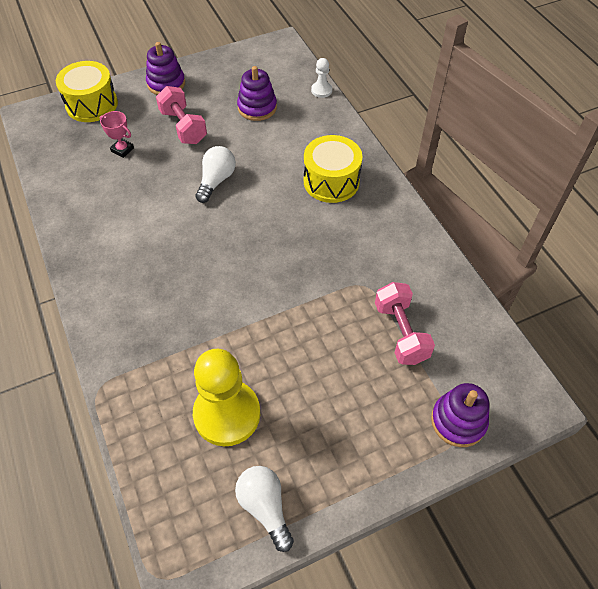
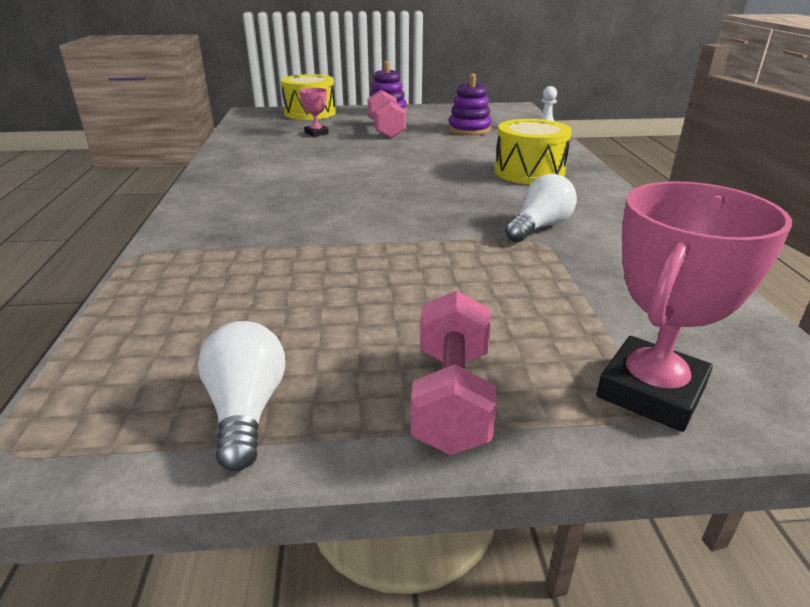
camera: 20 degrees right, 25 degrees down
yellow pawn [193,349,260,446] -> none
white light bulb [195,146,236,203] -> white light bulb moved to [505,174,577,242]
pink dumbbell [375,282,435,365] -> pink dumbbell moved to [411,290,497,455]
purple stacking toy [431,383,489,447] -> pink trophy [596,181,792,432]

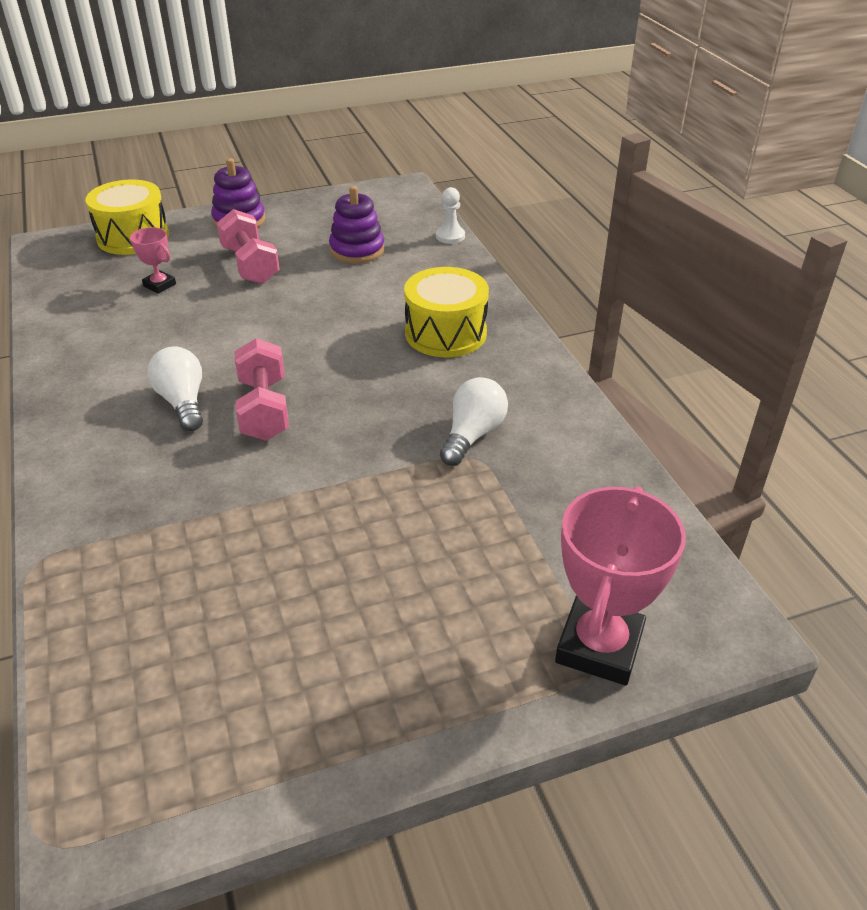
camera: 15 degrees left, 10 degrees up
white light bulb [198,321,285,471] -> white light bulb moved to [147,346,203,431]
pink dumbbell [411,290,497,455] -> pink dumbbell moved to [235,338,289,441]

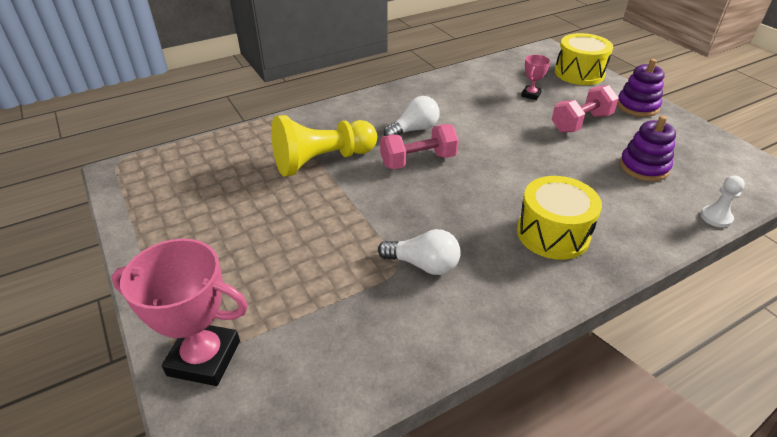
camera: 80 degrees right, 0 degrees up
none -> yellow pawn [271,115,377,177]

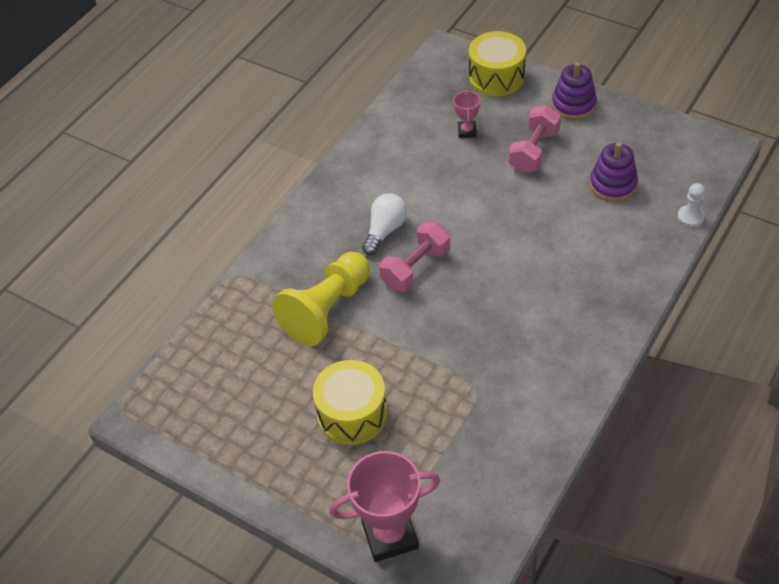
camera: 25 degrees left, 10 degrees up
white light bulb [378,229,461,275] -> none
yellow drum [517,176,602,260] -> yellow drum moved to [313,360,388,445]

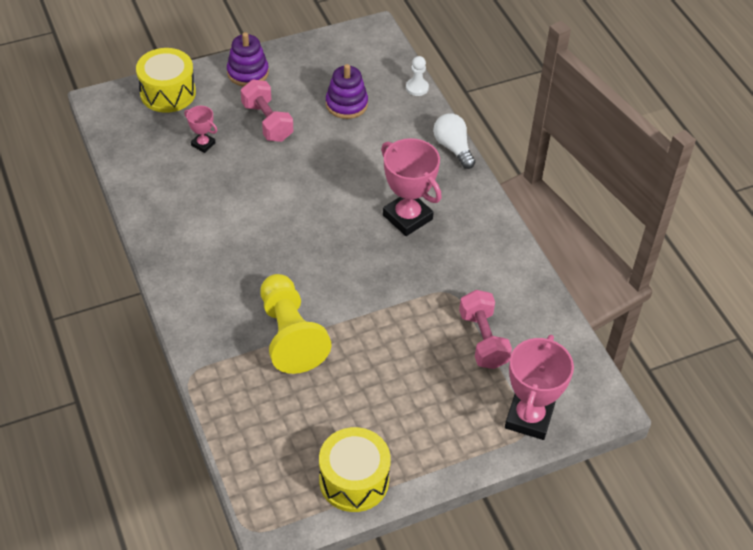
camera: 60 degrees left, 0 degrees up
yellow drum [313,360,388,445] -> yellow drum moved to [319,427,391,512]
white light bulb [362,193,407,255] -> white light bulb moved to [433,113,475,169]
pink dumbbell [379,222,450,292] -> pink dumbbell moved to [459,290,512,369]
none -> pink trophy [381,138,442,236]

